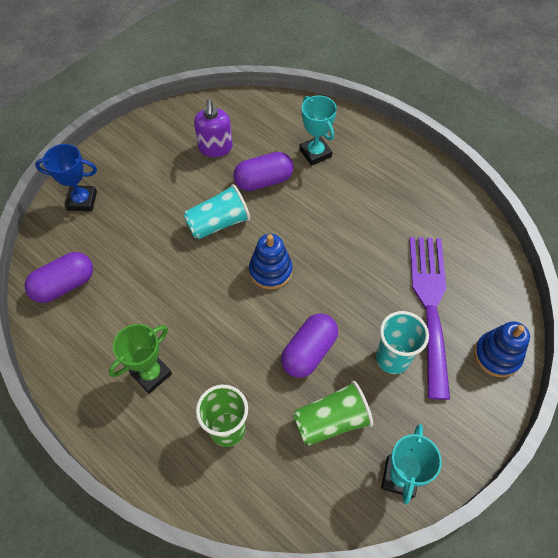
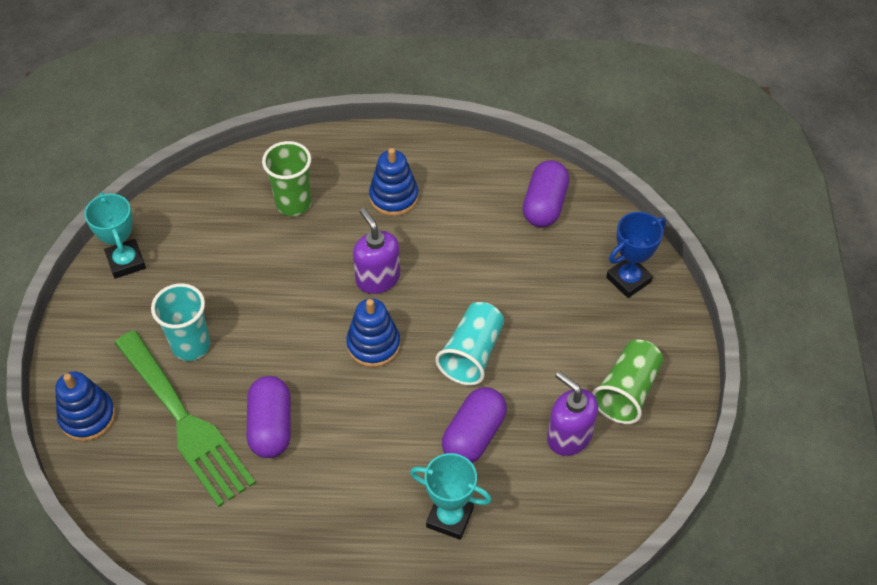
camera: 140 degrees right, 5 degrees down
green trophy [109,324,172,394] -> blue stacking toy [369,148,418,216]
purple capsule [281,313,338,378] -> purple capsule moved to [247,376,291,458]
green cup [293,381,373,446] -> green cup moved to [592,340,664,424]
purple fork [409,237,450,400] -> green fork [115,330,255,507]
none -> purple soap dispenser [353,208,400,294]

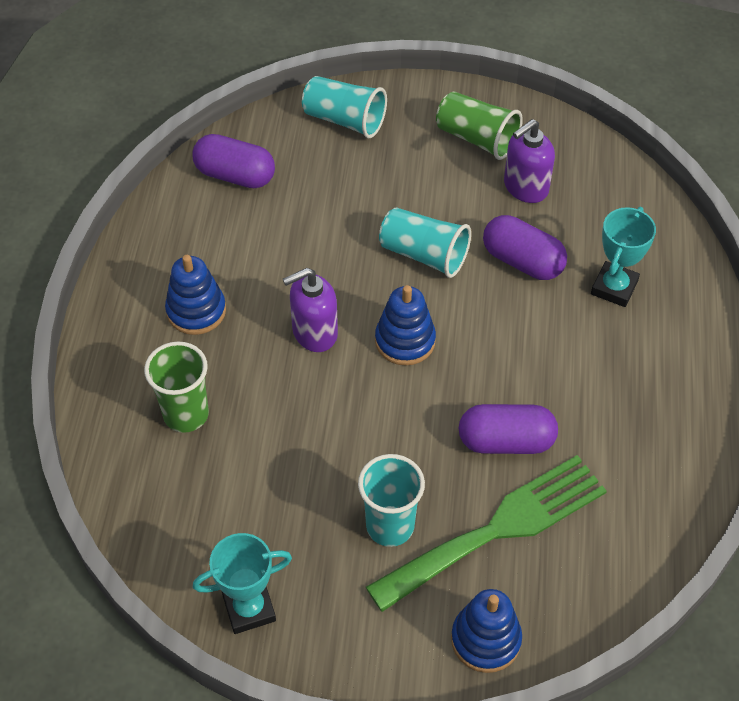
camera: 85 degrees left, 0 degrees up
blue trophy [606,212,666,298] -> turquoise cup [302,76,387,138]

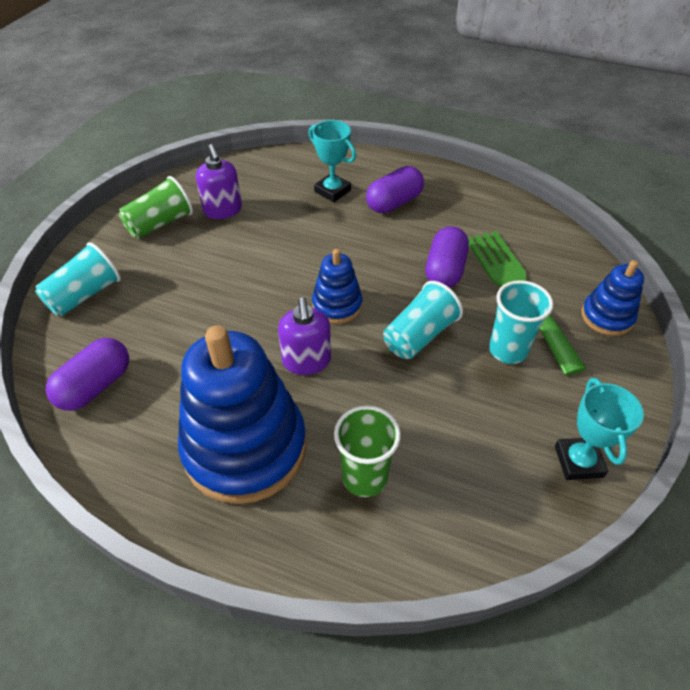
camera: 75 degrees left, 5 degrees down
blue stacking toy [165,255,226,335] -> blue stacking toy [178,325,307,504], size x2.03
turquoise cup [379,207,471,278] -> turquoise cup moved to [383,281,463,359]
purple capsule [483,215,567,280] -> purple capsule moved to [366,166,424,213]

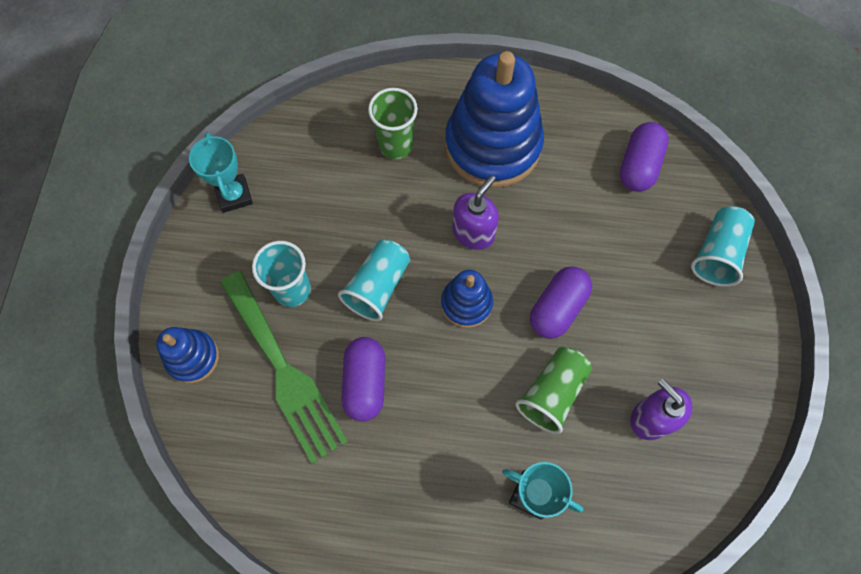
camera: 165 degrees right, 20 degrees up
green cup [119,176,193,239] -> green cup moved to [515,347,592,434]
purple soap dispenser [278,297,331,375] -> purple soap dispenser turned 60 degrees clockwise [452,175,499,250]
purple capsule [366,166,424,213] -> purple capsule moved to [530,266,592,339]

